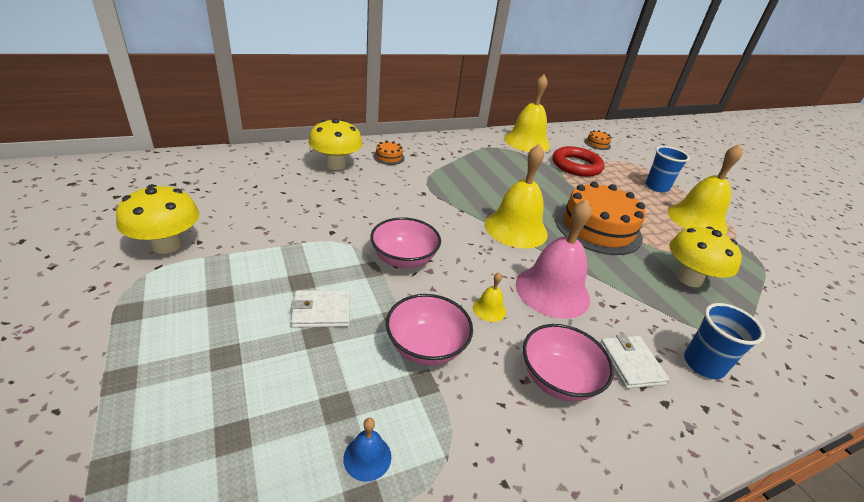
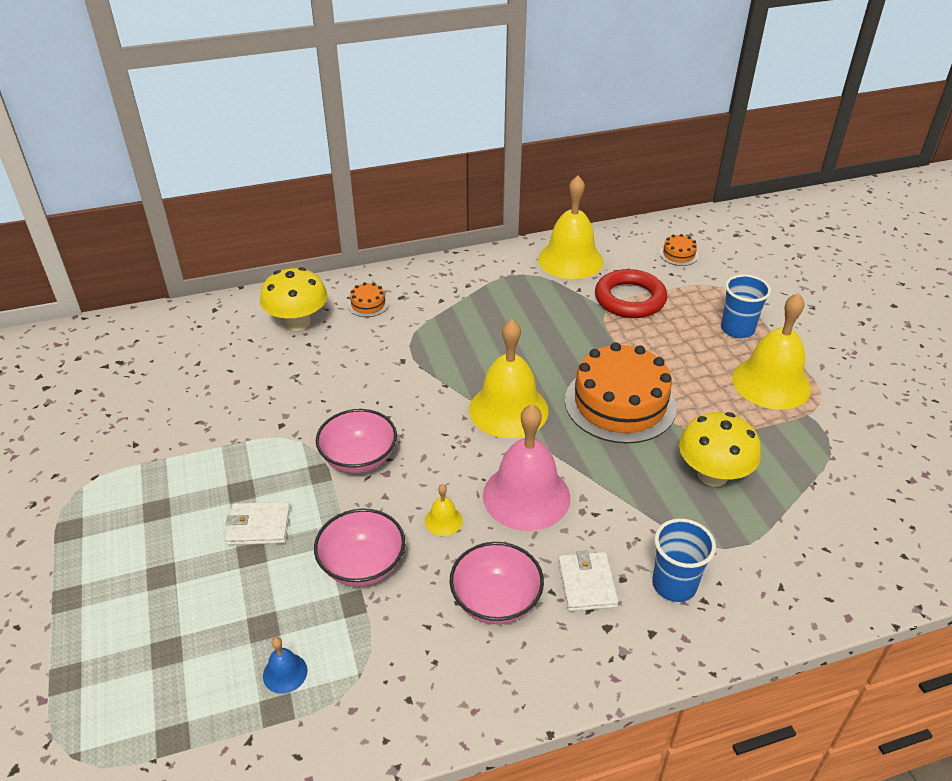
camera: 10 degrees right, 5 degrees up
yellow mushroom [116,184,199,254] -> none

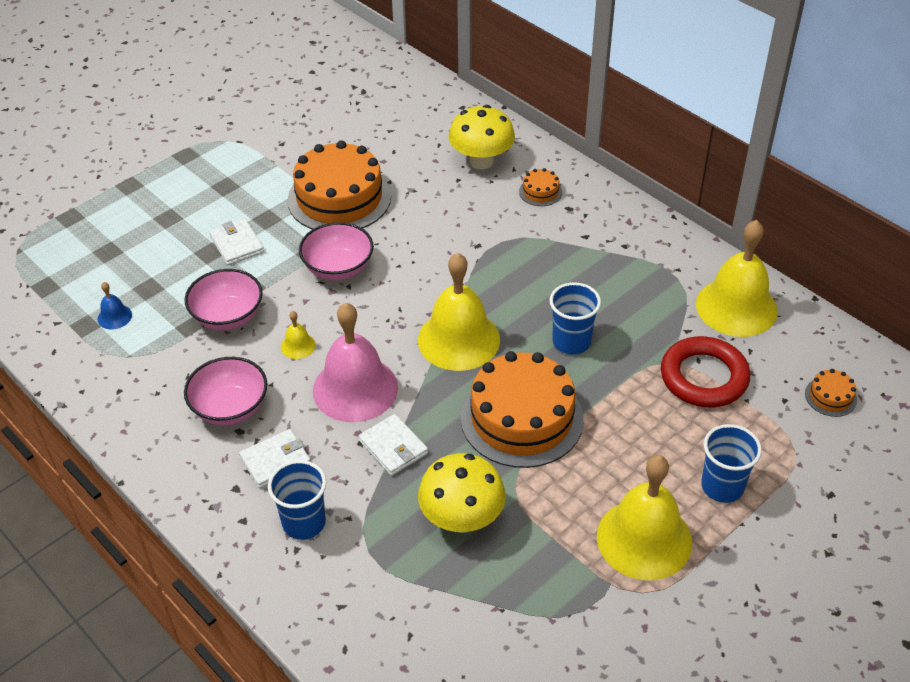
camera: 65 degrees right, 5 degrees up
none -> orange cake [288,140,391,229]
none -> white wallet [358,414,428,476]
none -> blue cup [549,282,601,354]

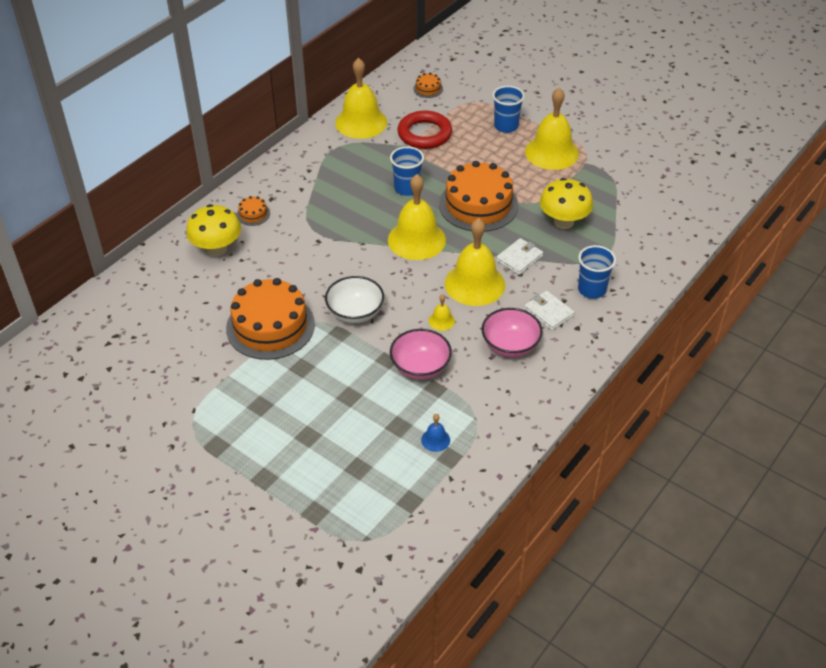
camera: 100 degrees left, 0 degrees up
white wallet [209,219,264,265] -> none
pink bowl [299,222,374,281] -> white bowl [325,276,384,323]
pink bell [313,303,398,422] -> yellow bell [445,218,505,306]

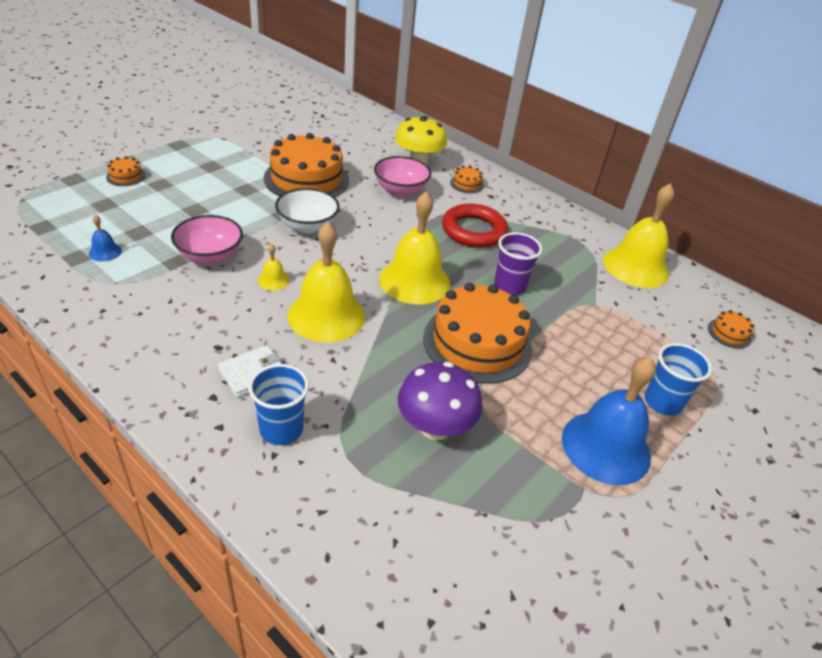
camera: 90 degrees right, 5 degrees down
blue cup [390,146,424,196] -> purple cup [494,232,542,295]
red ring [397,111,452,149] -> red ring moved to [442,204,508,248]
pink bowl [482,308,543,357] -> pink bowl moved to [374,156,431,196]
white wallet [496,238,543,275] -> none
yellow bell [525,87,579,170] -> blue bell [562,356,656,485]
yellow mushroom [540,178,593,229] -> purple mushroom [398,362,482,440]
none -> orange cake [106,156,146,186]

